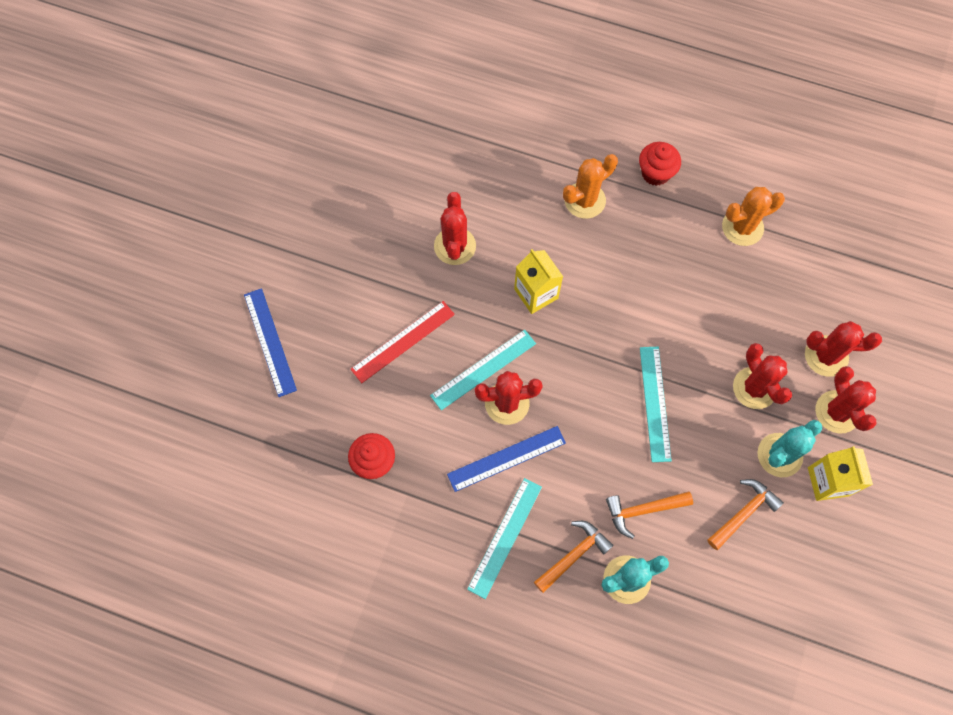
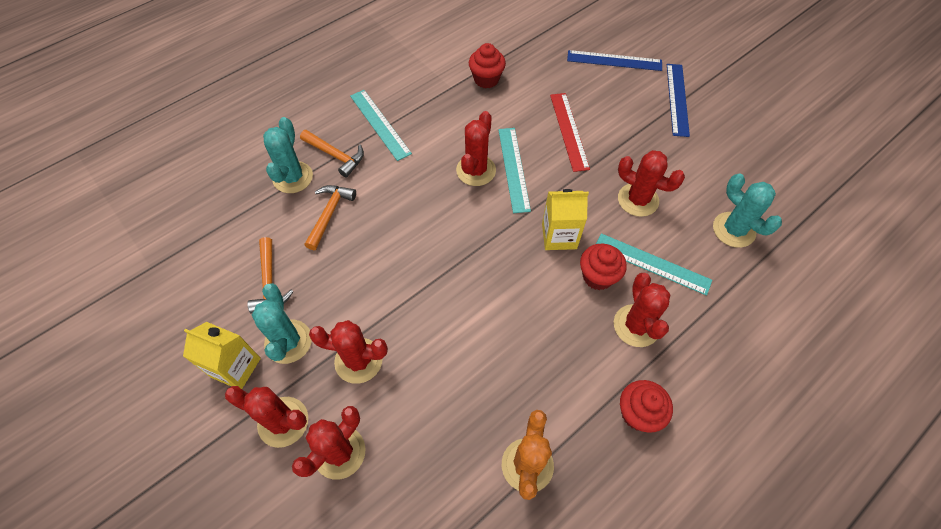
camera: 120 degrees right, 10 degrees down
blue ruler [447,426,566,492] -> blue ruler moved to [667,64,690,137]
orange hammer [534,521,614,593] -> orange hammer turned 45 degrees counterclockwise [300,130,364,178]
orange cactus [563,154,618,219] -> red cactus [614,273,671,347]
turquoise ruler [640,347,672,462] -> turquoise ruler moved to [596,233,712,296]
none -> red cupcake [580,244,627,290]
none -> turquoise cactus [713,174,782,248]

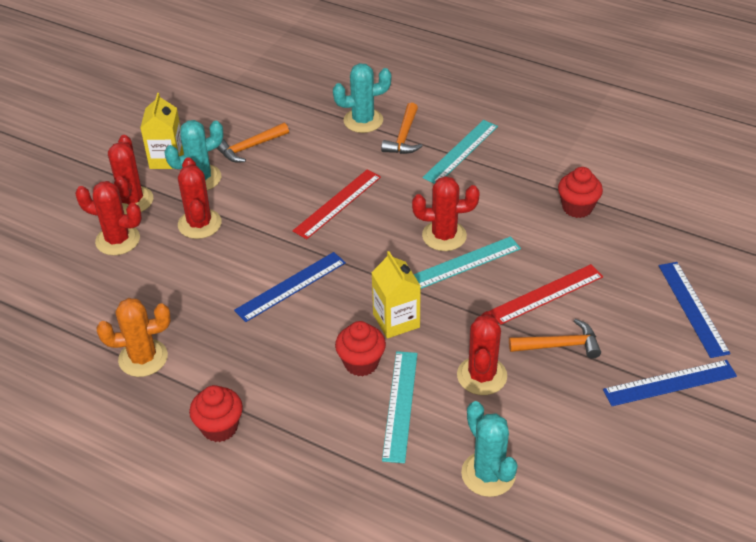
camera: 70 degrees right, 15 degrees down
orange hammer [305,185,356,250] -> orange hammer moved to [509,319,601,359]
red cactus [614,273,671,347] -> none
turquoise cactus [713,174,782,248] -> turquoise cactus turned 60 degrees counterclockwise [461,401,518,497]
none -> blue ruler [234,252,346,322]
none -> red ruler [293,169,381,239]

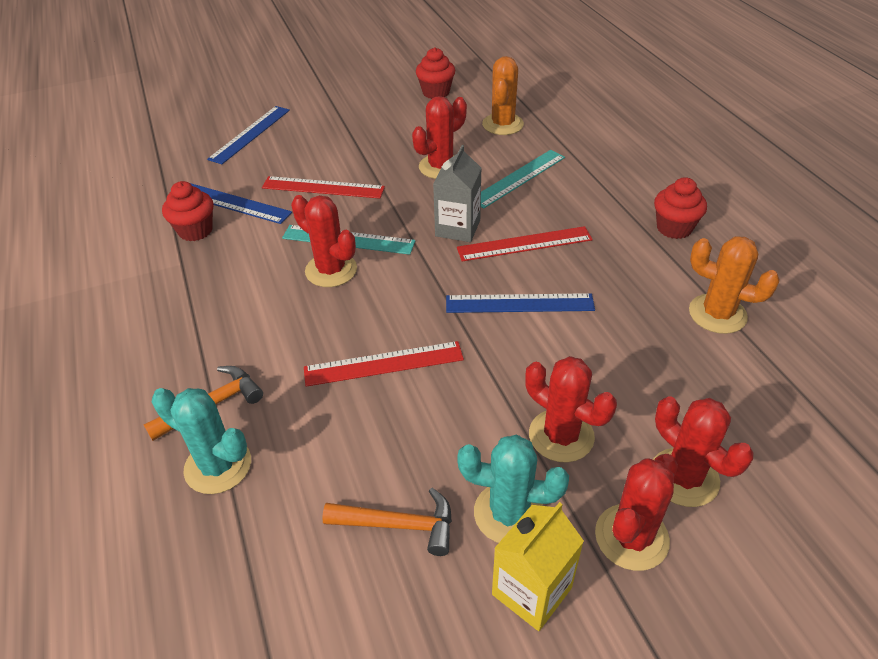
camera: 140 degrees left, 0 degrees up
red cactus [178,157,221,239] -> red cactus turned 75 degrees counterclockwise [525,356,617,462]
red cupcake [335,321,386,376] -> red cupcake moved to [416,47,455,99]
yellow carton [371,251,421,338] -> grey carton [433,145,481,242]
turquoise ruler [422,120,498,184] -> none
turquoise cactus [461,401,518,497] -> orange cactus [482,56,524,135]
orange hammer [509,319,601,359] -> none
blue ruler [603,360,737,406] -> blue ruler moved to [190,183,292,224]
none -> red ruler [457,226,593,261]

